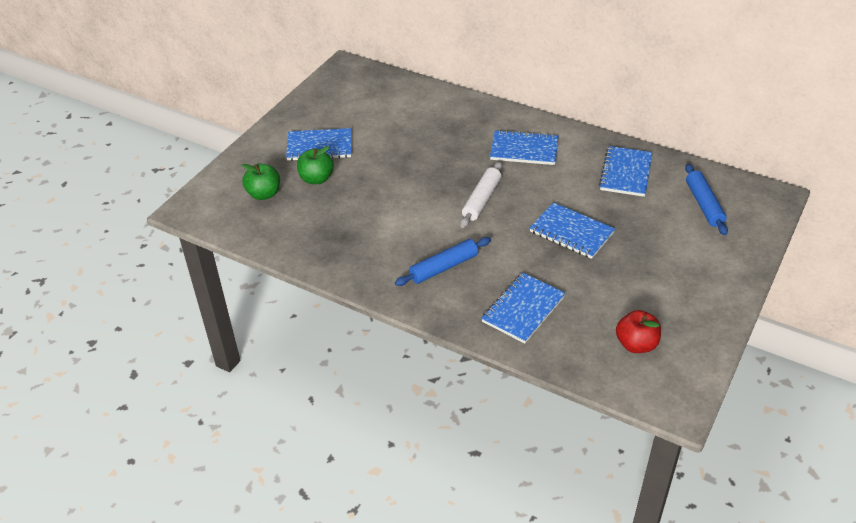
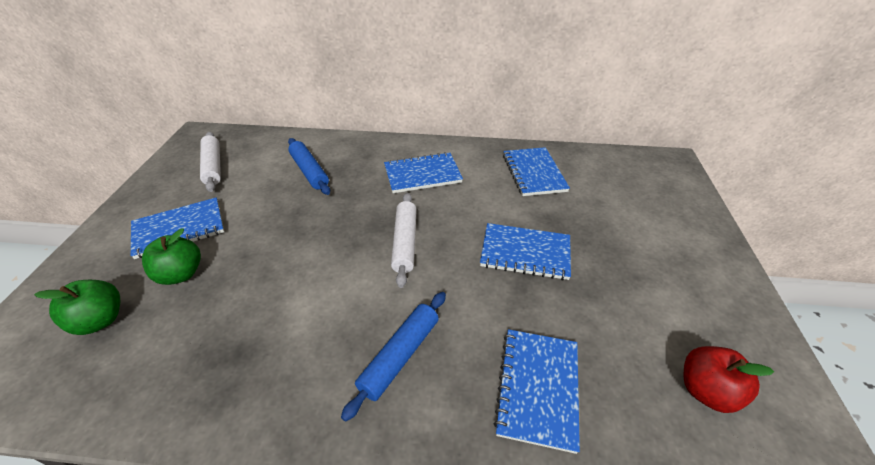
camera: 25 degrees left, 0 degrees up
blue rolling pin [685,164,728,235] -> blue rolling pin moved to [288,138,330,195]
none -> white rolling pin [200,132,221,192]

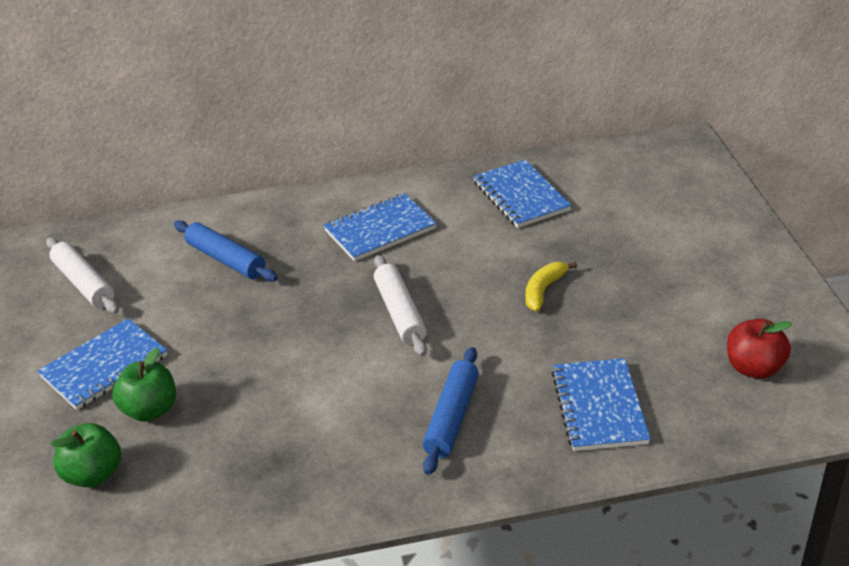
camera: 15 degrees left, 5 degrees down
blue notebook [480,223,571,280] -> yellow banana [525,262,577,311]

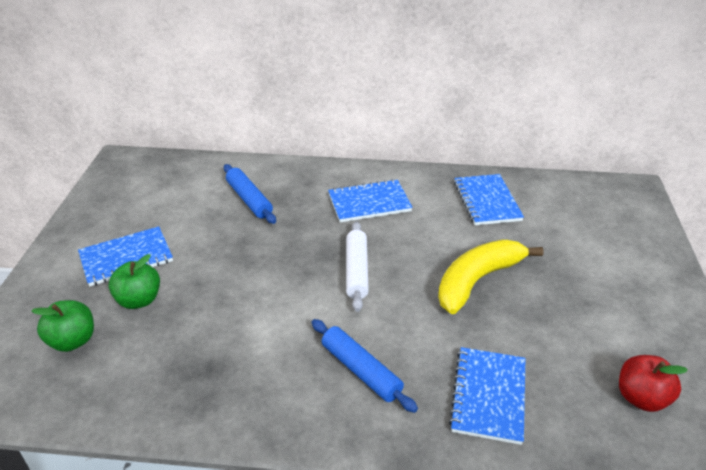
camera: 15 degrees right, 0 degrees up
white rolling pin [46,238,119,314] -> none
blue rolling pin [423,347,479,475] -> blue rolling pin turned 75 degrees counterclockwise [312,319,418,413]
yellow banana [525,262,577,311] -> yellow banana [438,240,544,314], size x1.96

